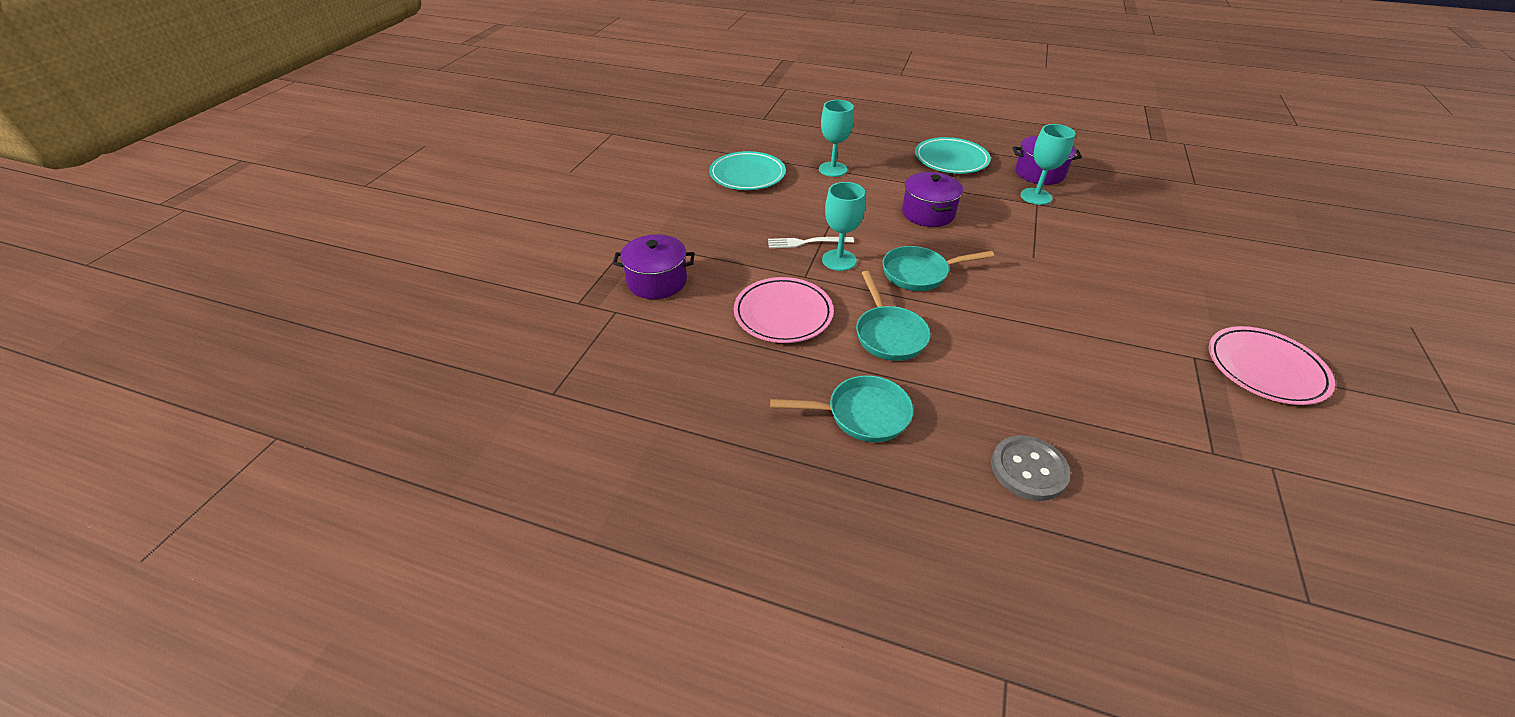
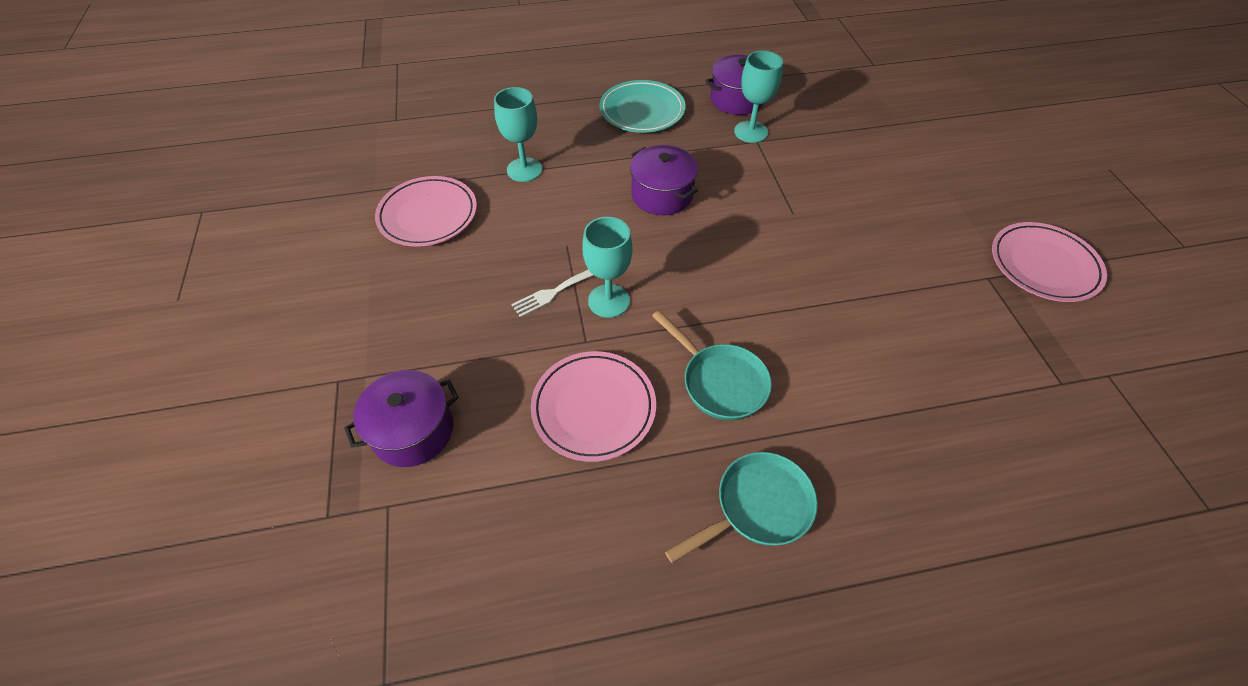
camera: 30 degrees left, 10 degrees up
turquoise plate [709,151,786,190] -> pink plate [375,176,477,247]
turquoise pan [883,246,994,291] -> none
grey button [991,435,1070,501] -> none

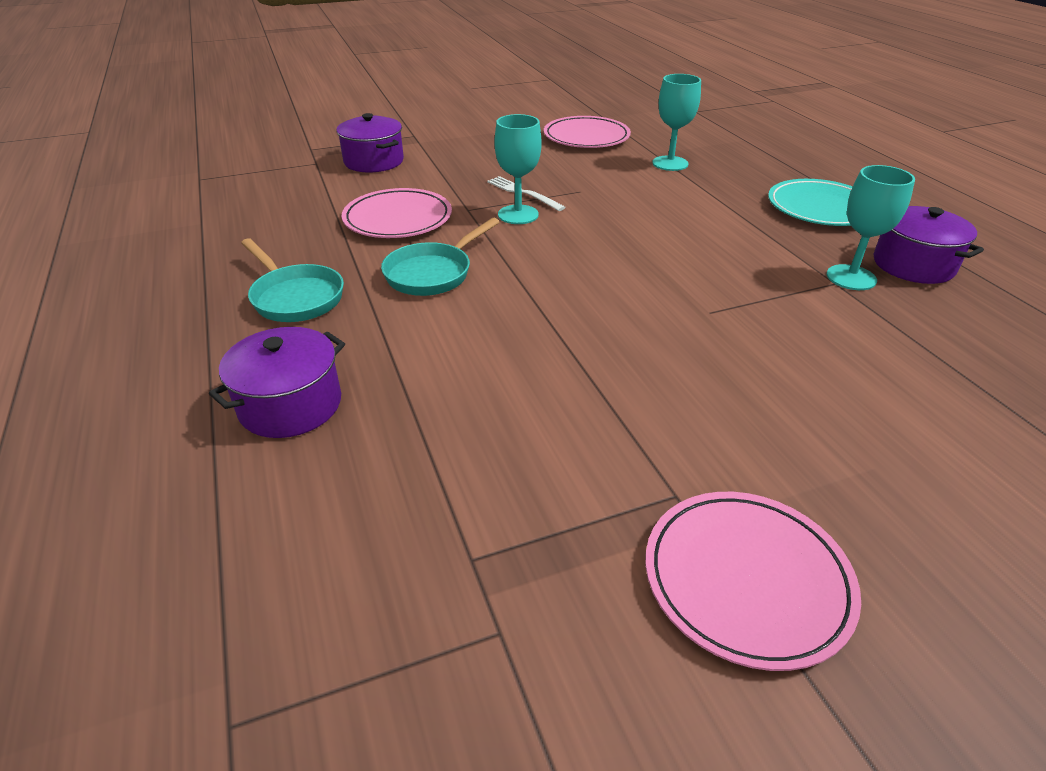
camera: 80 degrees right, 15 degrees down
purple pot [630,145,698,215] -> purple pot moved to [209,327,345,438]

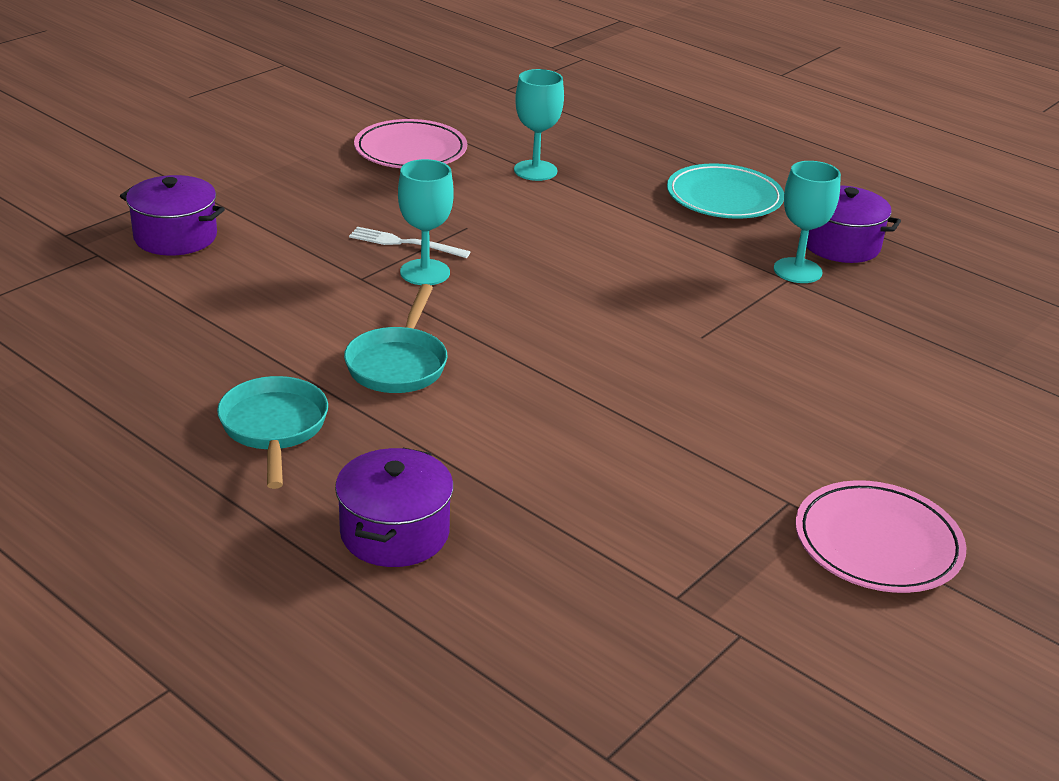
camera: 30 degrees left, 5 degrees down
turquoise pan [241,238,344,322] -> turquoise pan turned 120 degrees counterclockwise [217,376,328,489]
pink plate [342,188,452,238] -> none

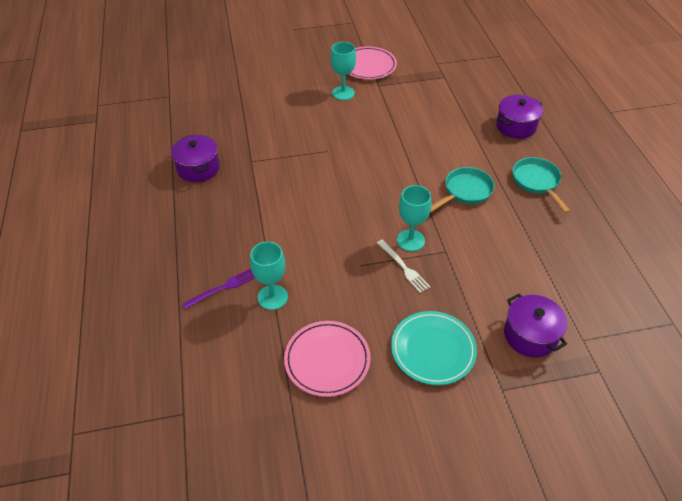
camera: 140 degrees left, 15 degrees up
turquoise pan [217,376,328,489] -> turquoise pan turned 135 degrees clockwise [512,157,570,214]
turquoise plate [667,163,784,219] -> turquoise plate moved to [391,311,477,385]
turquoise goblet [774,161,841,283] -> turquoise goblet moved to [331,42,356,100]
none -> purple fork [182,269,255,309]

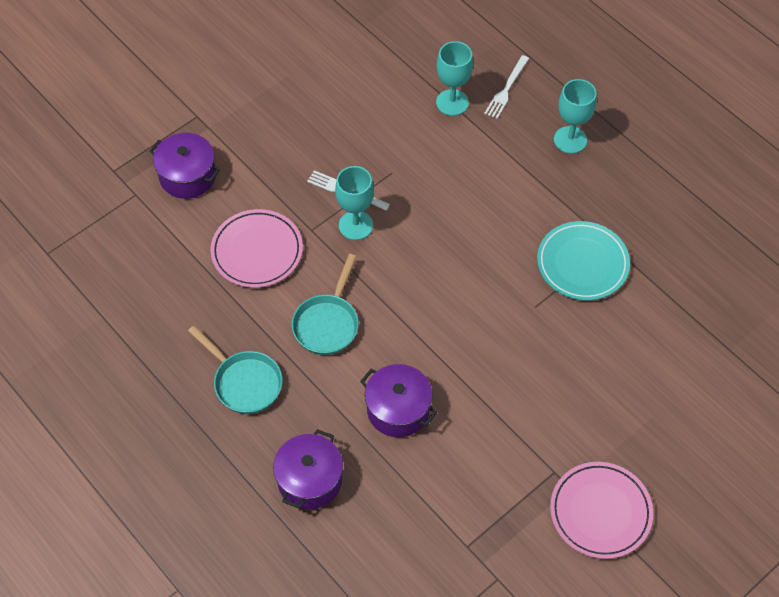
camera: 150 degrees right, 10 degrees up
purple pot [171,135,220,182] -> purple pot moved to [360,364,437,437]
purple fork [182,269,255,309] -> white fork [484,55,529,119]
pink plate [284,321,370,397] -> pink plate moved to [210,209,303,288]
turquoise goblet [331,42,356,100] -> turquoise goblet moved to [554,79,597,154]
turquoise plate [391,311,477,385] -> turquoise plate moved to [537,221,630,300]

